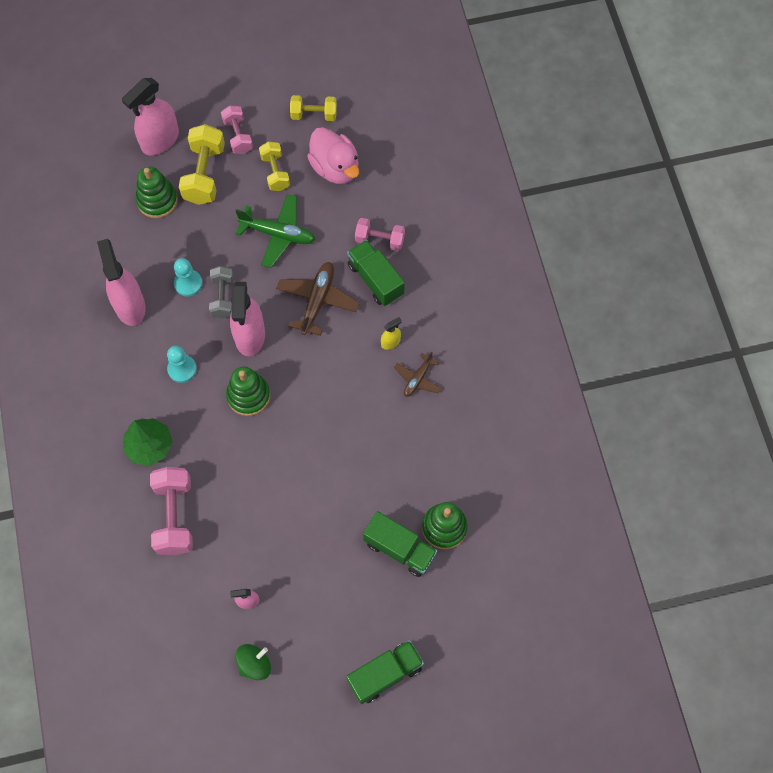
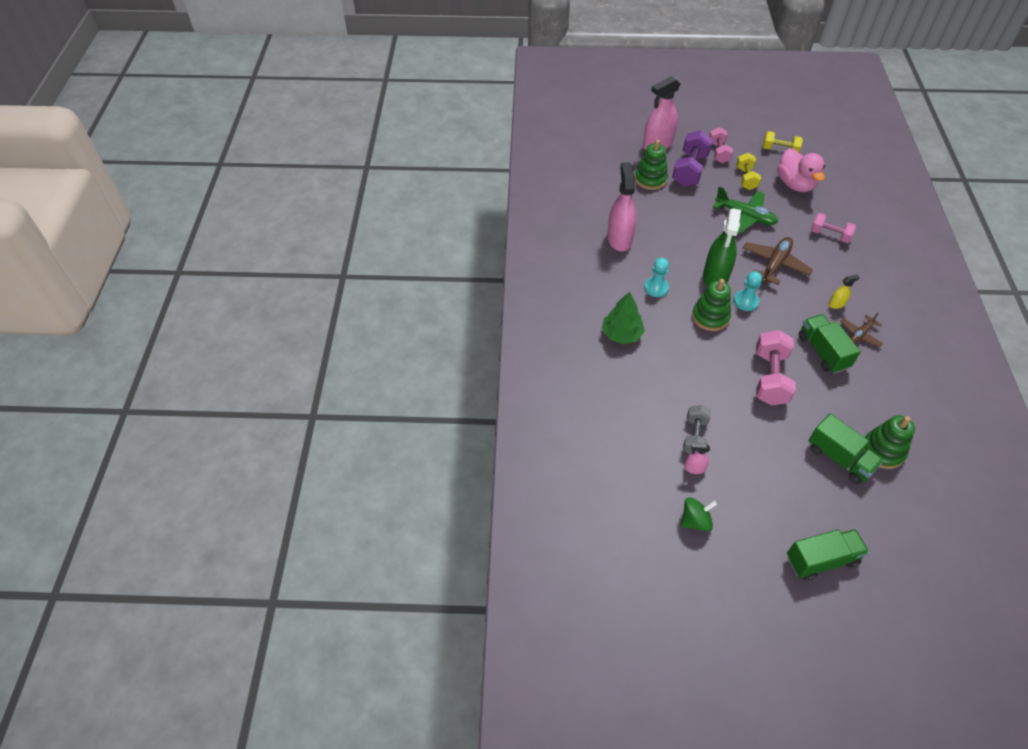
camera: 15 degrees right, 15 degrees down
pink dumbbell [150,467,193,555] -> pink dumbbell moved to [756,330,796,406]
turquoise pawn [174,258,203,297] -> turquoise pawn moved to [734,271,762,311]
yellow dumbbell [179,124,225,205] -> purple dumbbell [672,130,713,187]
grey dumbbell [209,266,234,319] -> grey dumbbell moved to [683,405,711,454]
pink spray bottle [230,282,265,356] -> green spray bottle [703,208,741,286]
green truck [347,240,405,306] -> green truck moved to [799,314,861,374]

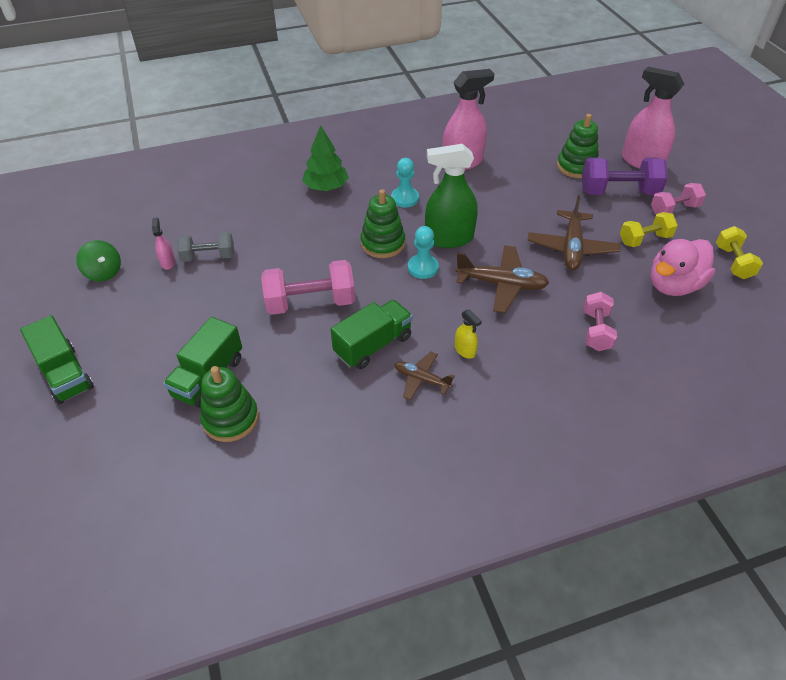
camera: 70 degrees right, 5 degrees down
green plane [713,186,778,234] -> brown plane [528,195,620,270]

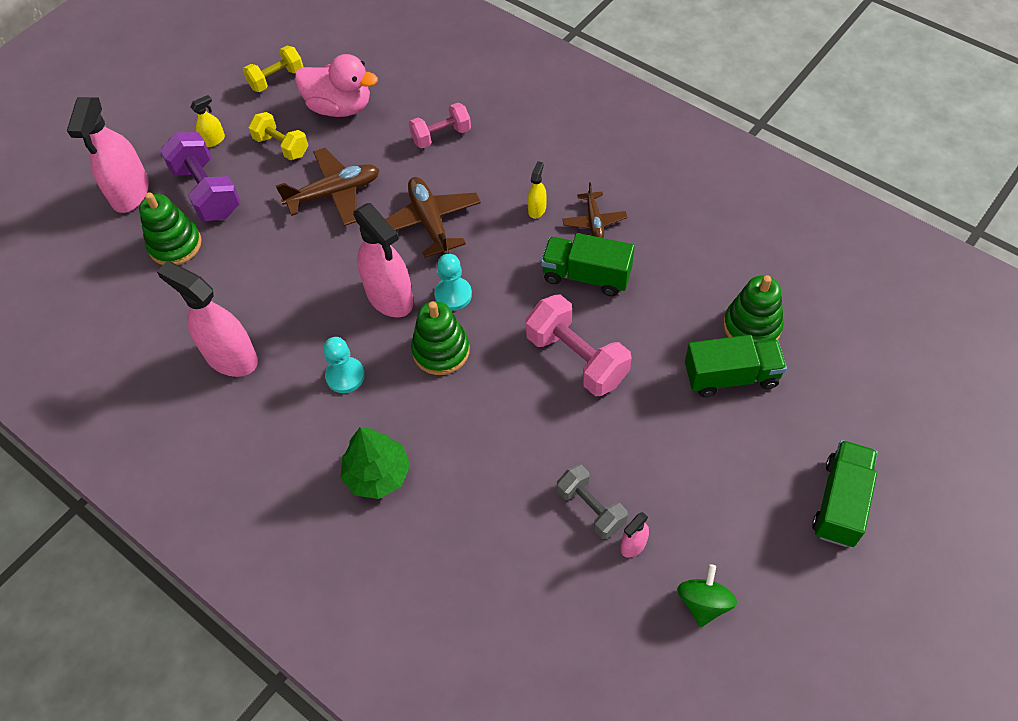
camera: 120 degrees left, 10 degrees up
green spray bottle [425,144,478,248] -> pink spray bottle [353,203,414,318]
pink dumbbell [651,183,706,215] -> yellow spray bottle [190,95,225,147]

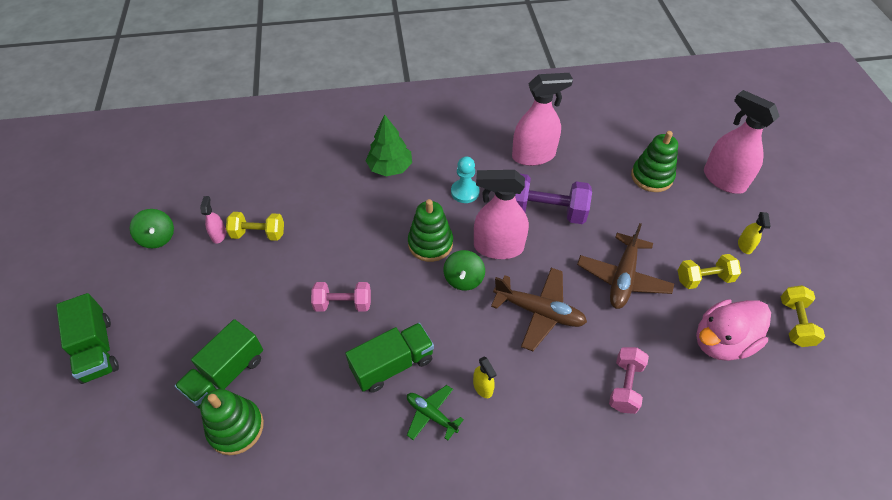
camera: 130 degrees right, 5 degrees down
purple dumbbell [160,132,241,221] -> purple dumbbell moved to [515,174,592,224]
turquoise pawn [434,254,472,311] -> green spinning top [444,250,485,291]
pink dumbbell [525,294,632,396] -> pink dumbbell [311,282,371,312], size x0.63
grey dumbbell [557,464,628,539] -> yellow dumbbell [226,212,284,241]
brown plane [562,182,627,238] -> green plane [407,385,464,440]

